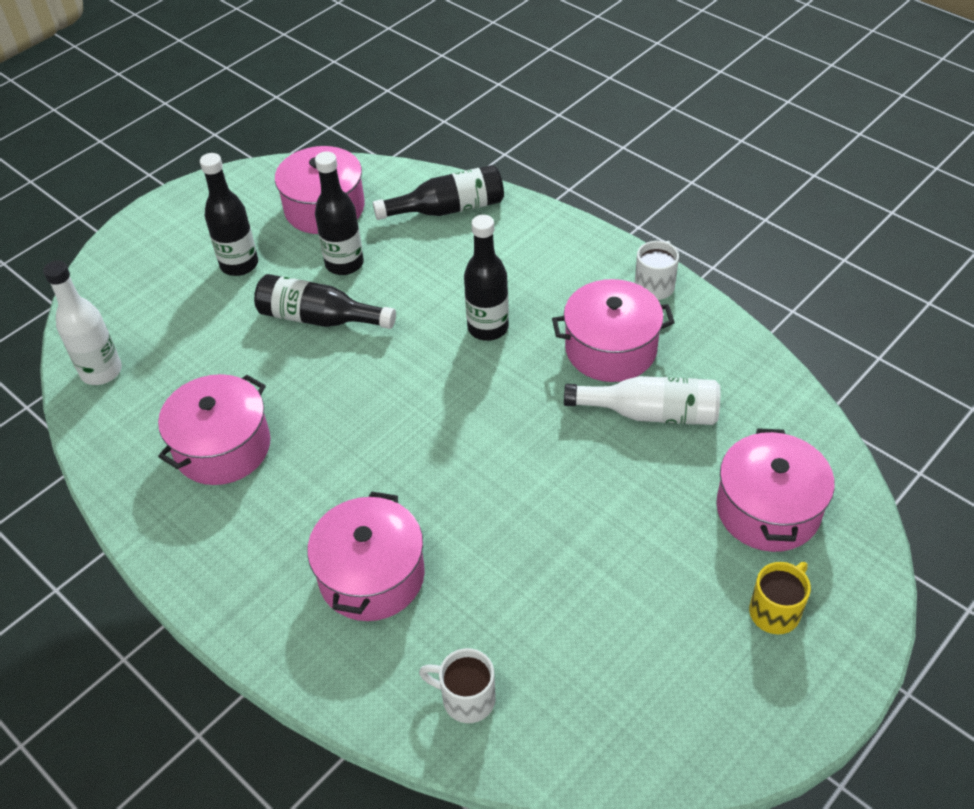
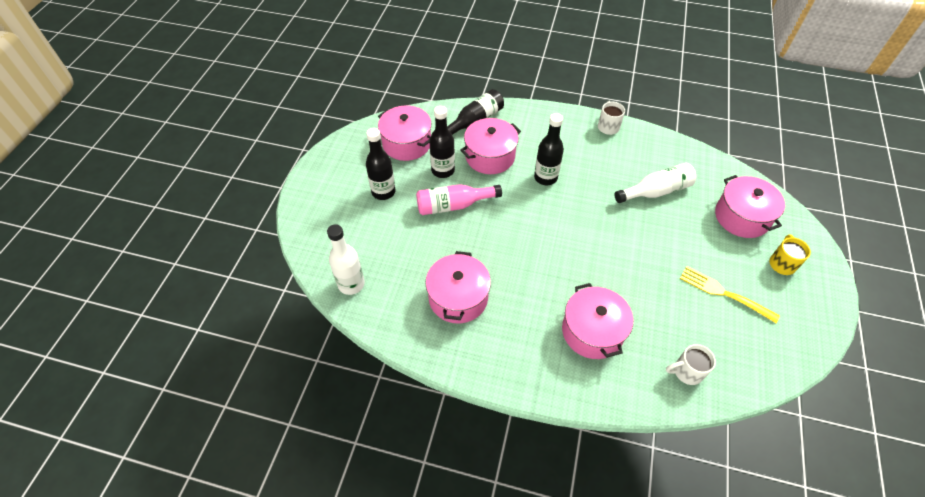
camera: 30 degrees left, 5 degrees up
black bottle [254,274,396,329] -> pink bottle [416,184,502,215]
pink pot [552,279,675,382] -> pink pot moved to [460,118,521,174]
none -> yellow fork [680,266,780,323]

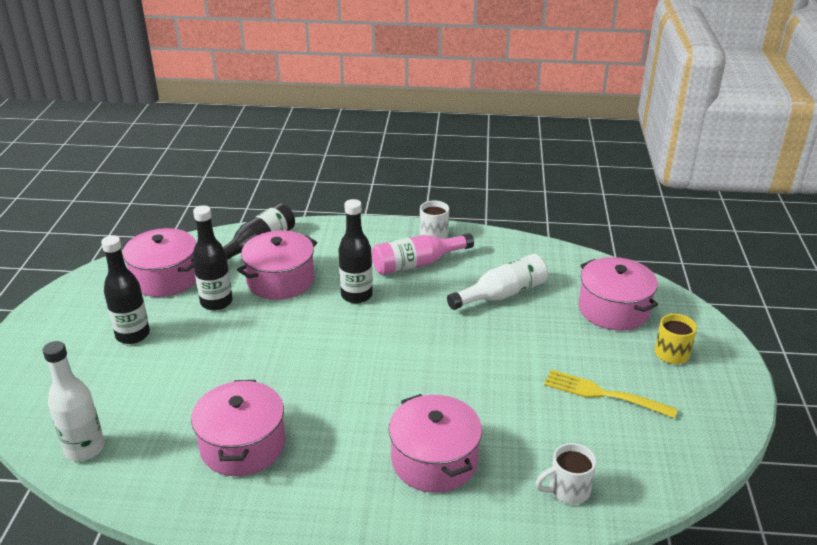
camera: 10 degrees left, 20 degrees down
pink bottle [416,184,502,215] -> pink bottle moved to [372,233,474,275]

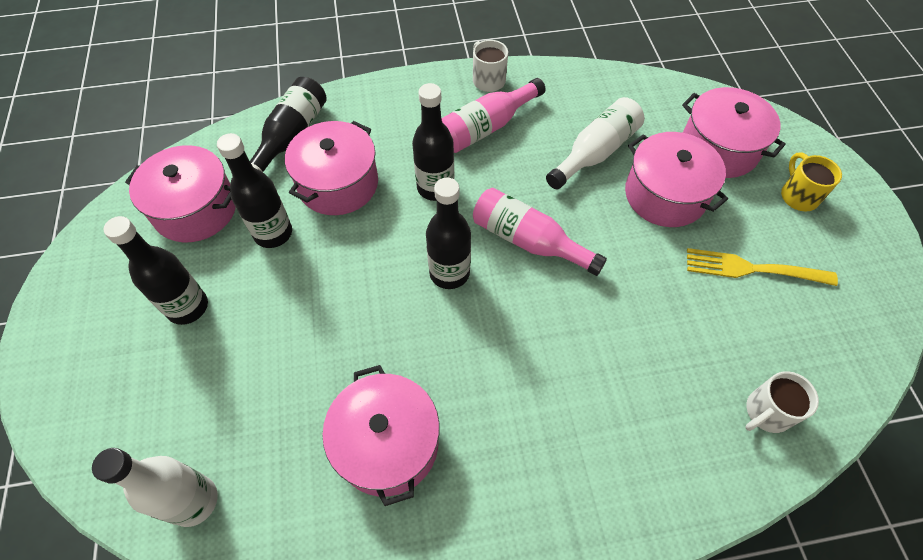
camera: 15 degrees left, 25 degrees up
pink pot [389,394,482,493] -> pink pot moved to [625,132,728,227]
none -> black bottle [426,177,471,289]
none -> pink bottle [473,188,607,276]

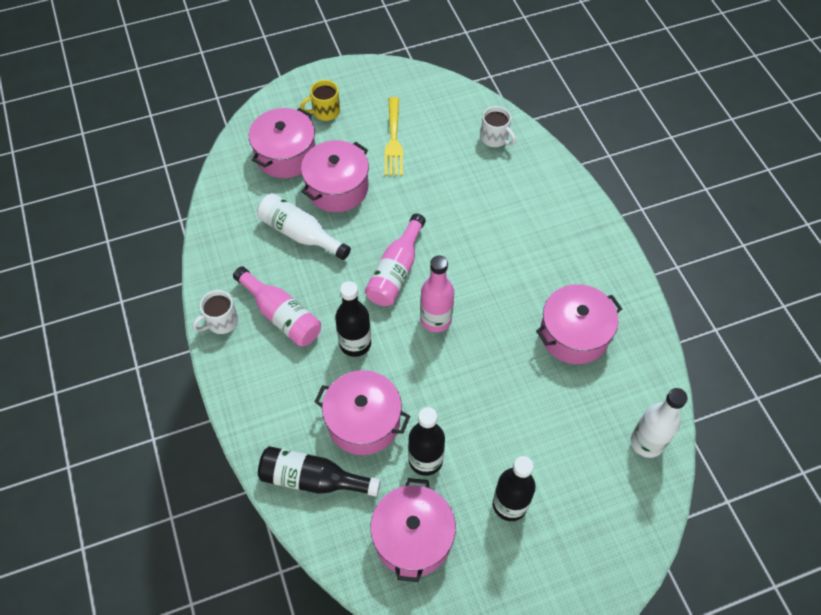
camera: 100 degrees left, 0 degrees up
black bottle [426,177,471,289] -> pink bottle [420,255,454,332]

